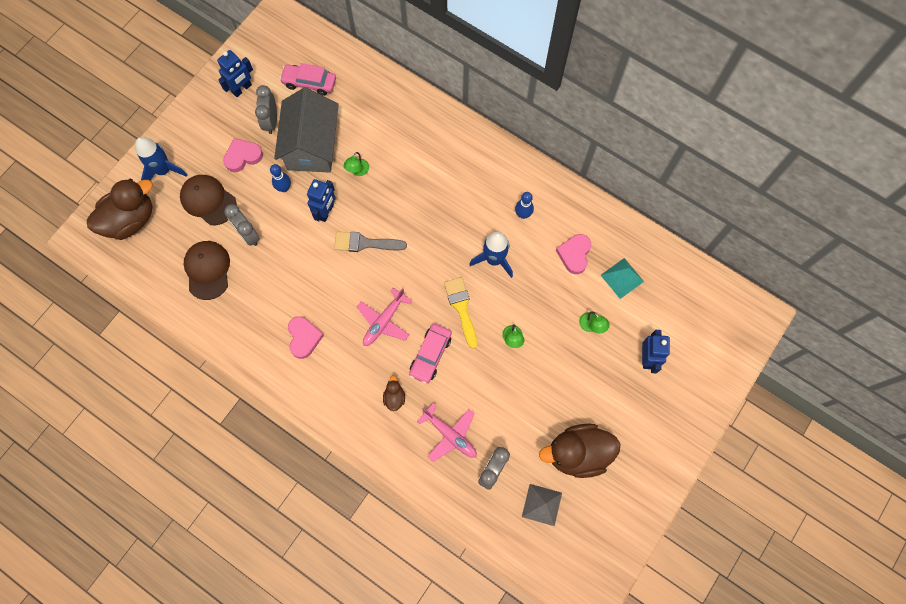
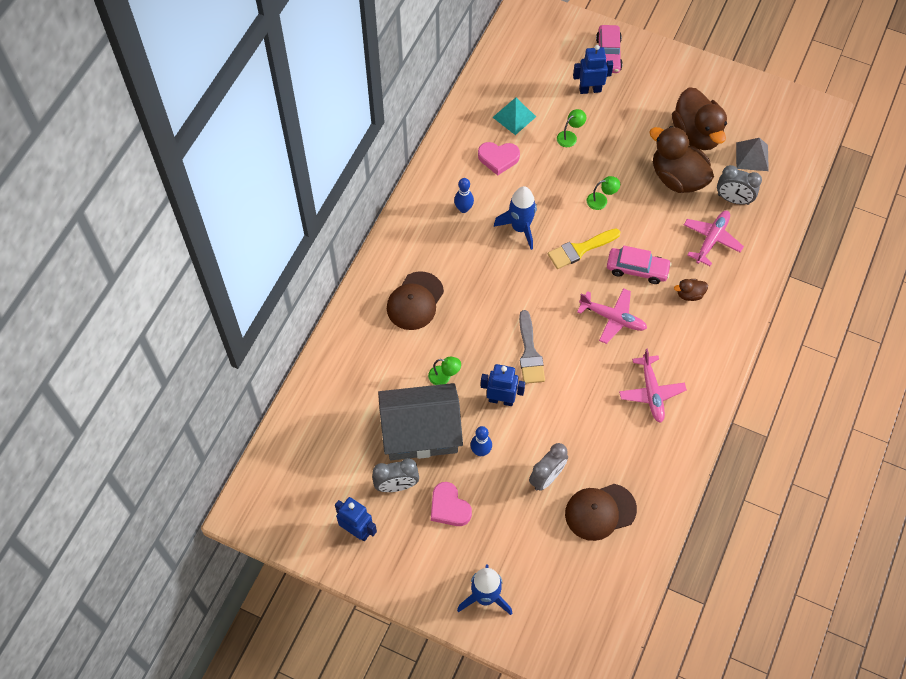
camera: 100 degrees left, 10 degrees down
brown duck [87,179,153,240] -> brown duck moved to [649,126,714,193]
brown cap [180,175,237,225] -> brown cap moved to [387,271,444,330]
pink car [279,63,336,96] -> pink car moved to [596,25,623,73]
pink heart [288,316,324,359] -> pink plane [619,349,687,423]

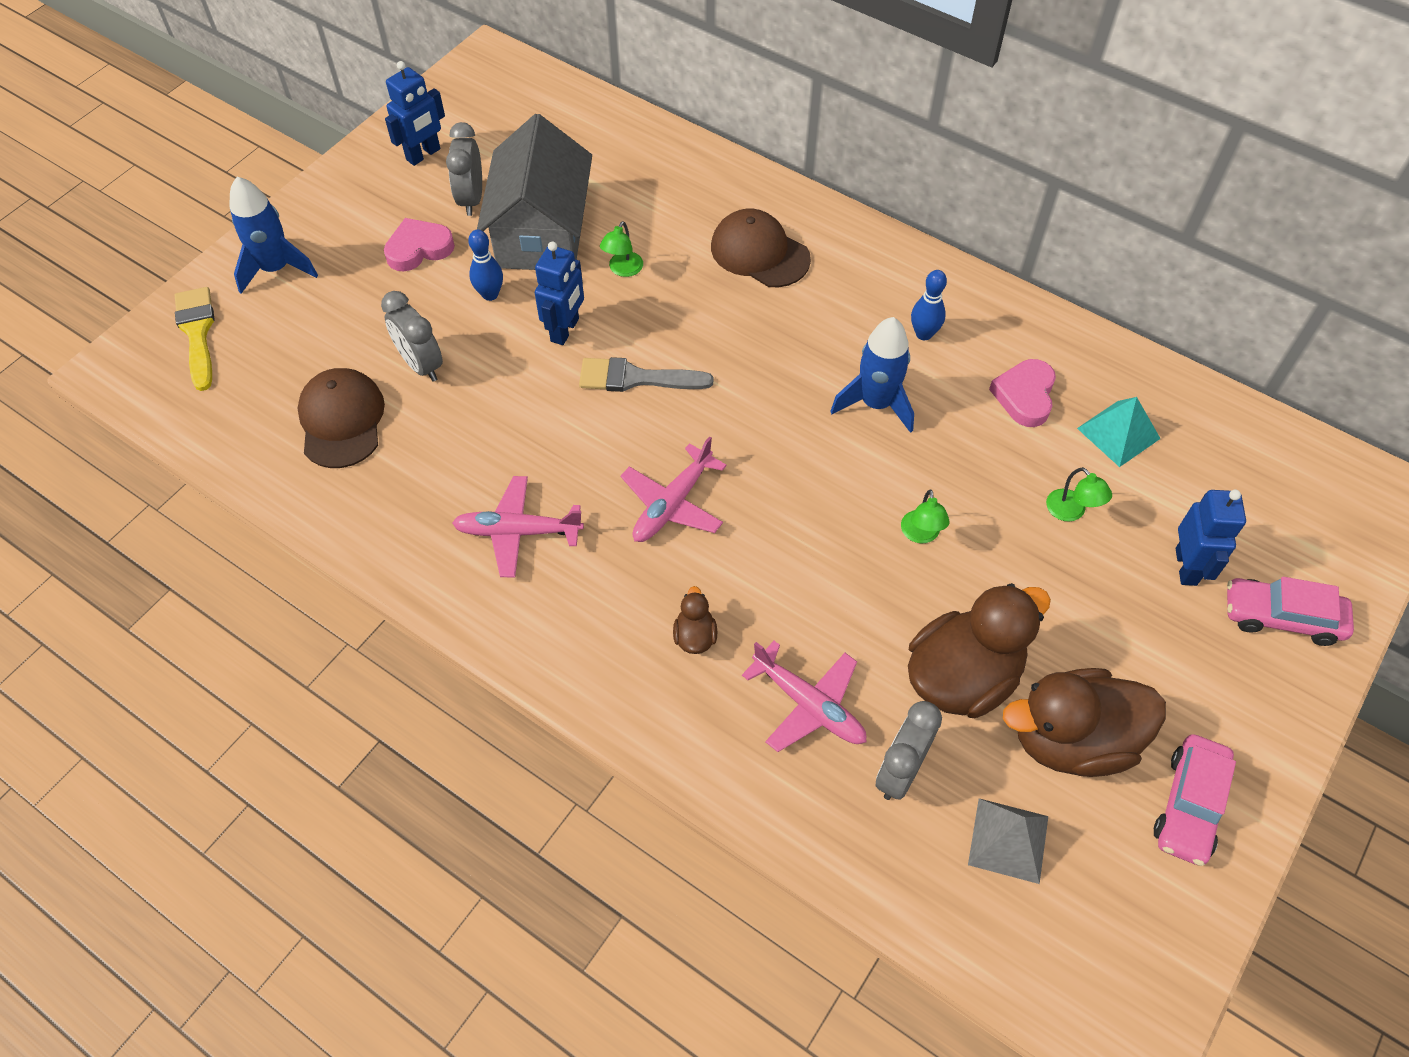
camera: 100 degrees right, 5 degrees down
yellow brush [548,229,620,269] -> yellow brush moved to [175,287,215,391]
pink car [607,246,672,284] -> pink car moved to [1154,734,1236,866]

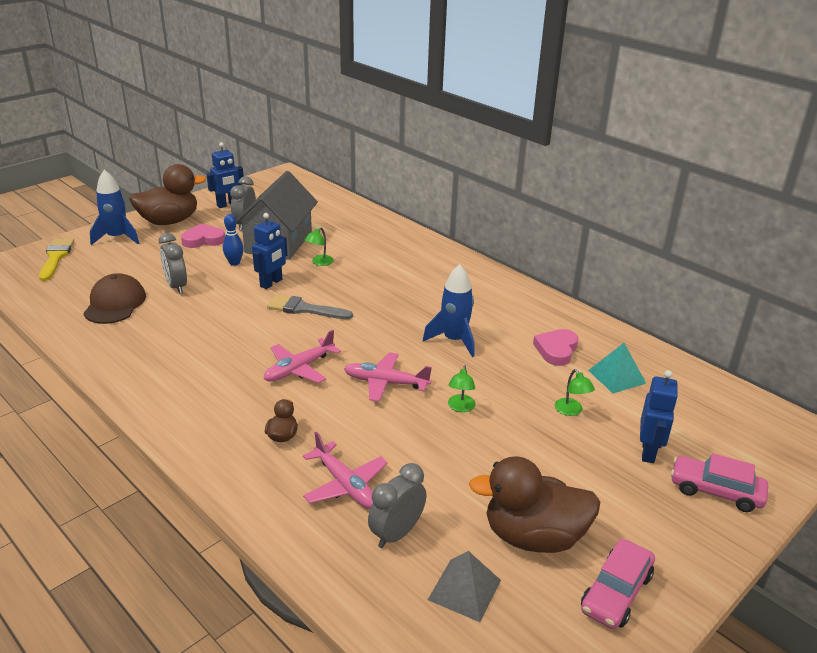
camera: 10 degrees right, 25 degrees down
pink plane [452,476,584,578] -> pink plane moved to [344,352,432,402]
brown cap [711,209,811,287] -> none
brown duck [908,583,1051,718] -> brown duck moved to [129,164,206,225]
blue bowling pin [911,270,947,340] -> none

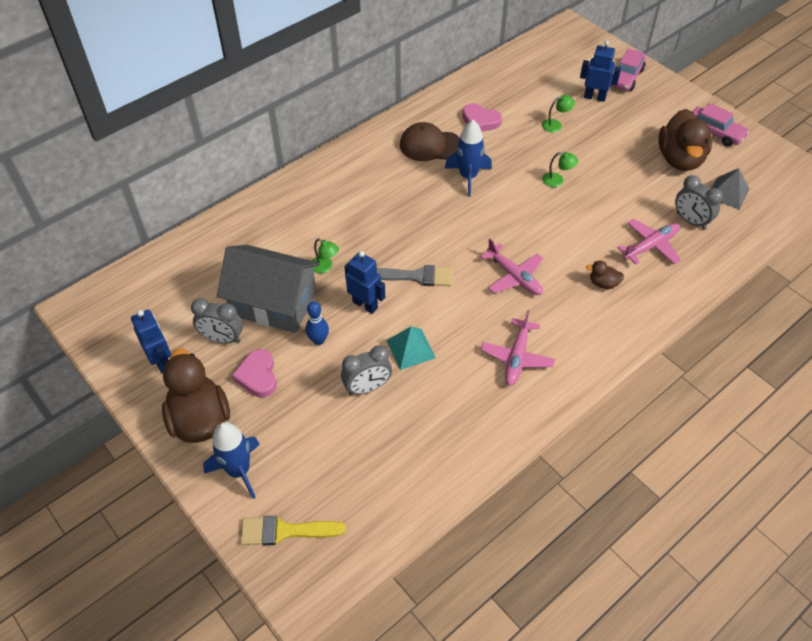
camera: 85 degrees left, 20 degrees up
brown cap [83,273,146,324] -> brown cap moved to [400,122,460,161]
grey brush [267,294,353,319] -> grey brush turned 105 degrees counterclockwise [376,265,452,286]
pink plane [344,352,432,402] -> pink plane moved to [481,310,555,386]
turquoise pyramid [588,343,646,393] -> turquoise pyramid moved to [386,326,436,370]

